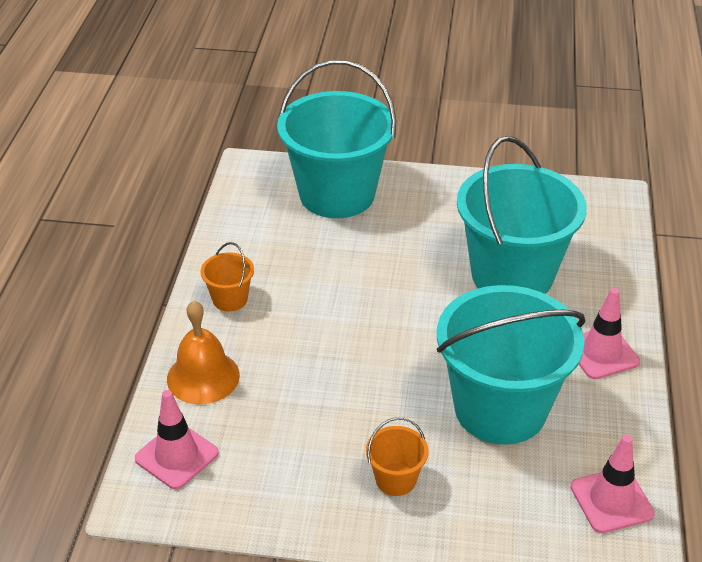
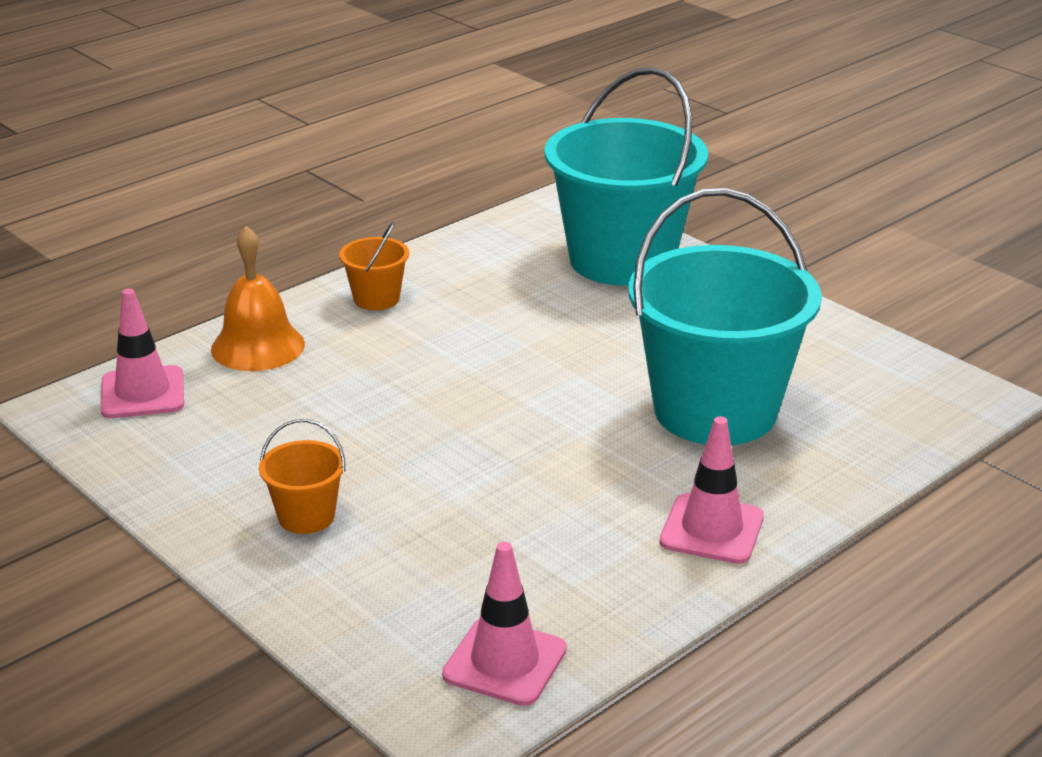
camera: 40 degrees right, 10 degrees down
turquoise bucket [437,285,586,445] -> none

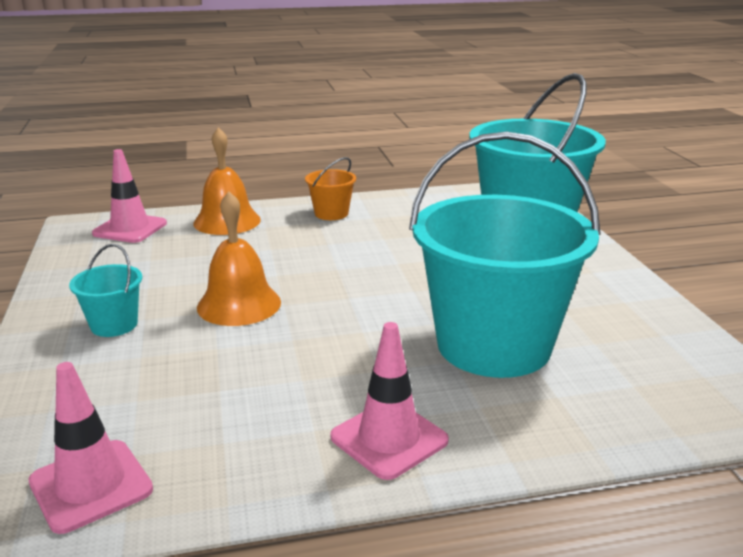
camera: 30 degrees right, 5 degrees down
orange bucket [259,419,345,534] -> turquoise bucket [69,244,142,337]
none -> orange bell [197,191,281,326]

